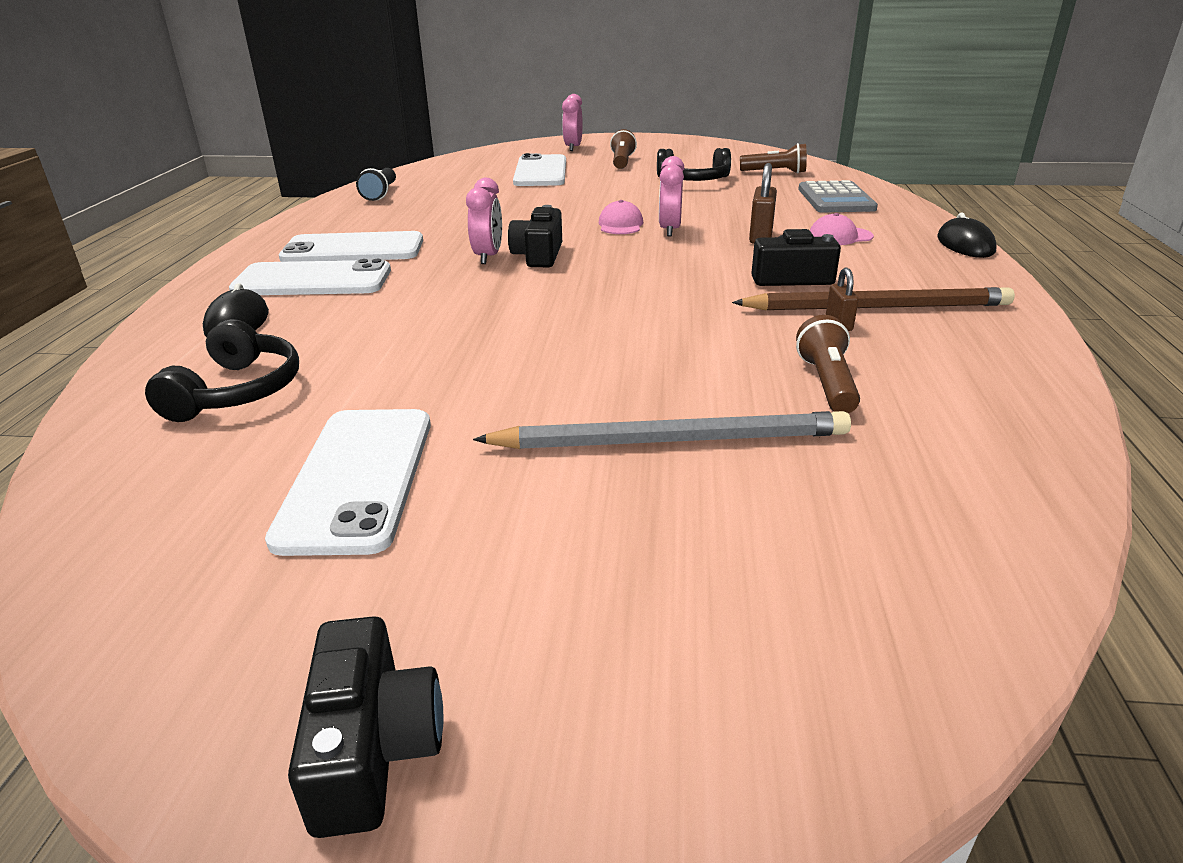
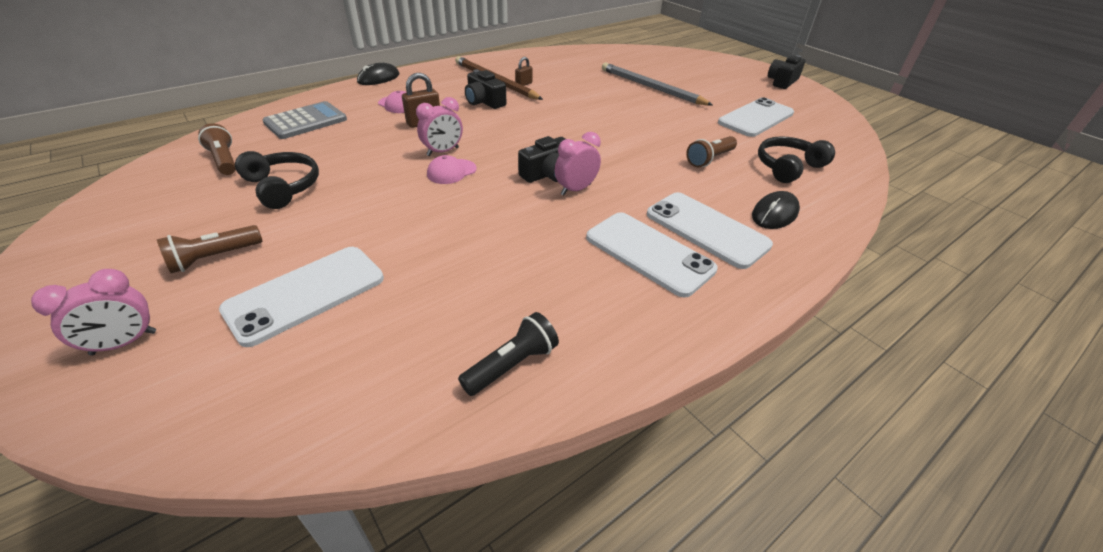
camera: 135 degrees left, 10 degrees up
brown flashlight [796,315,860,413] -> brown flashlight moved to [686,136,737,167]

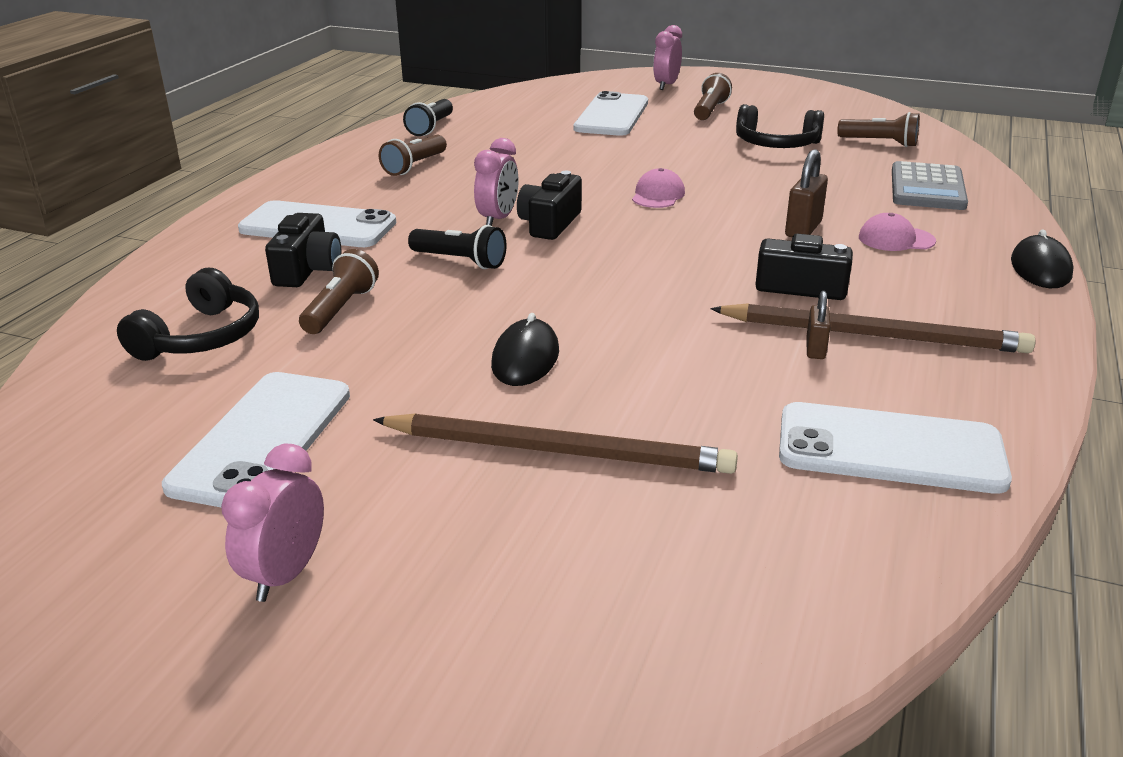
camera: 150 degrees right, 10 degrees down
pink clock [416,97,463,156] -> pink clock moved to [221,444,324,602]
white phone [586,212,718,298] -> white phone moved to [779,402,1012,494]
grey pencil [602,63,713,105] -> brown pencil [373,413,738,474]
black mouse [752,191,800,229] -> black mouse moved to [491,313,559,386]
black camera [768,55,806,89] -> black camera moved to [265,213,341,287]
none -> brown flashlight [379,135,447,176]
none -> black flashlight [408,225,507,269]

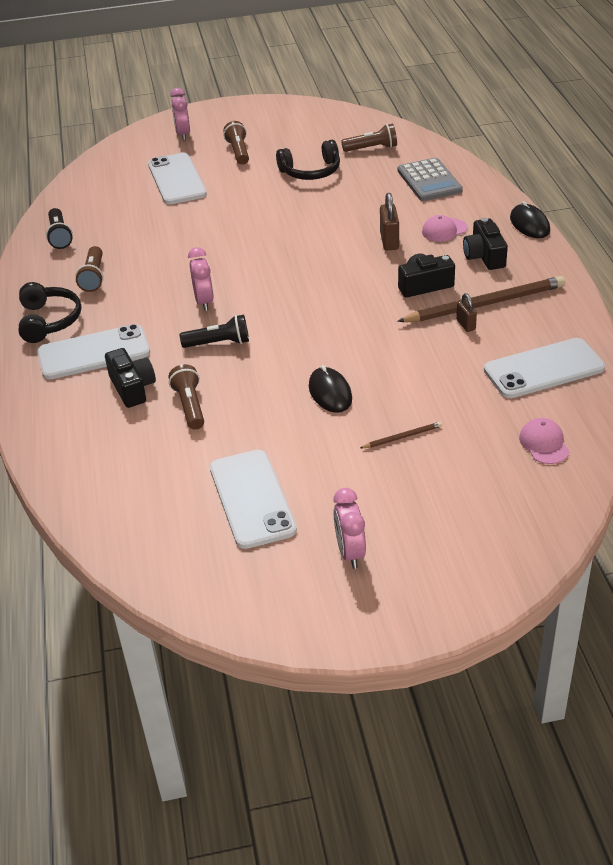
camera: 30 degrees left, 10 degrees up
black headphones [117,268,259,361] -> black headphones moved to [19,282,81,343]
brown pencil [373,413,738,474] -> brown pencil [360,422,442,448], size x0.43
black camera [517,171,582,240] -> black camera moved to [463,218,508,270]
pink cap [632,168,685,208] -> pink cap moved to [519,418,570,464]

